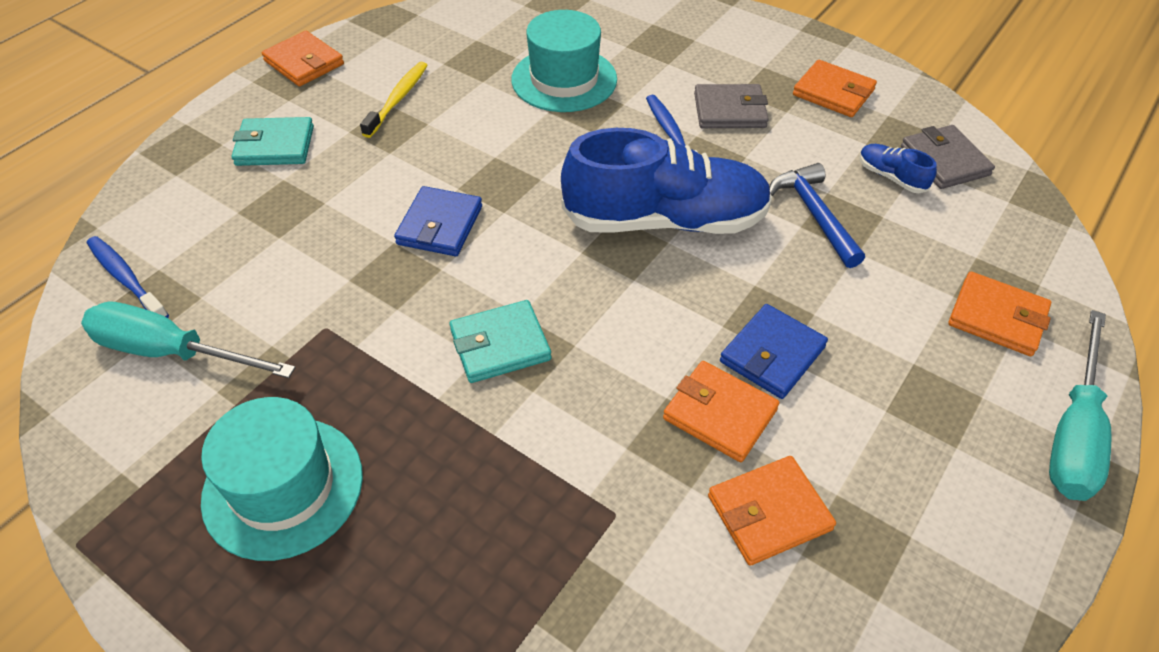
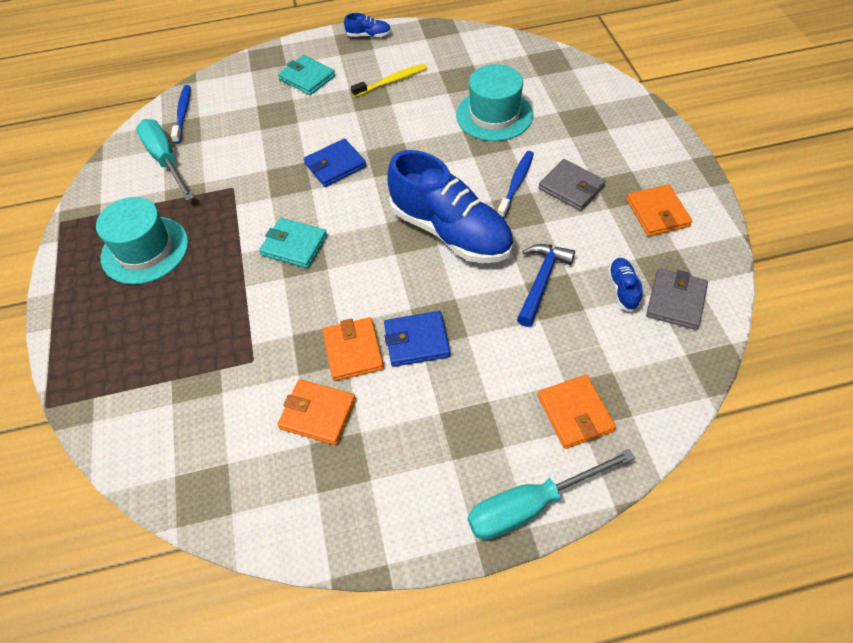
camera: 45 degrees right, 5 degrees up
orange wallet [262,31,344,86] -> blue shoe [344,13,391,38]

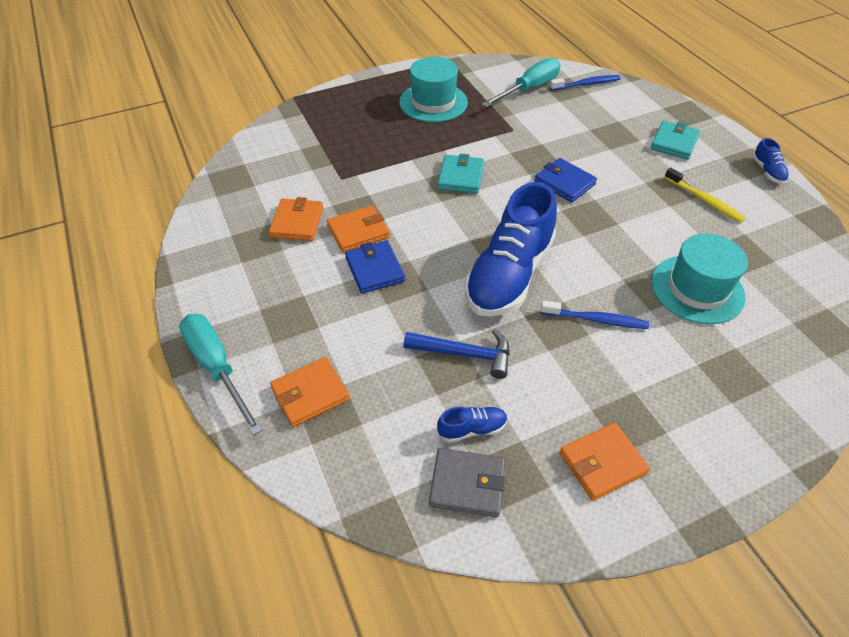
camera: 75 degrees right, 5 degrees down
grey wallet [538,159,606,211] -> none

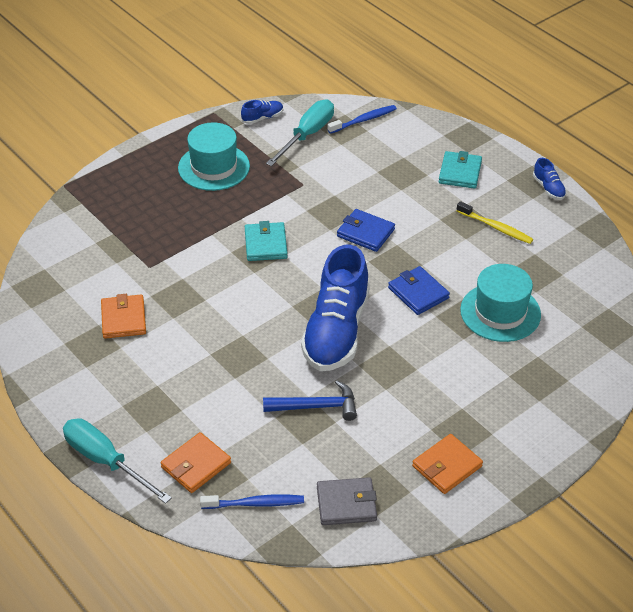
camera: 15 degrees left, 5 degrees down
orange wallet [327,205,390,253] -> none
blue wallet [345,241,405,294] -> blue wallet moved to [388,266,450,315]
blue shoe [437,407,508,443] -> blue shoe moved to [241,100,284,124]
blue toothbrush [541,301,649,329] -> blue toothbrush moved to [200,495,304,509]

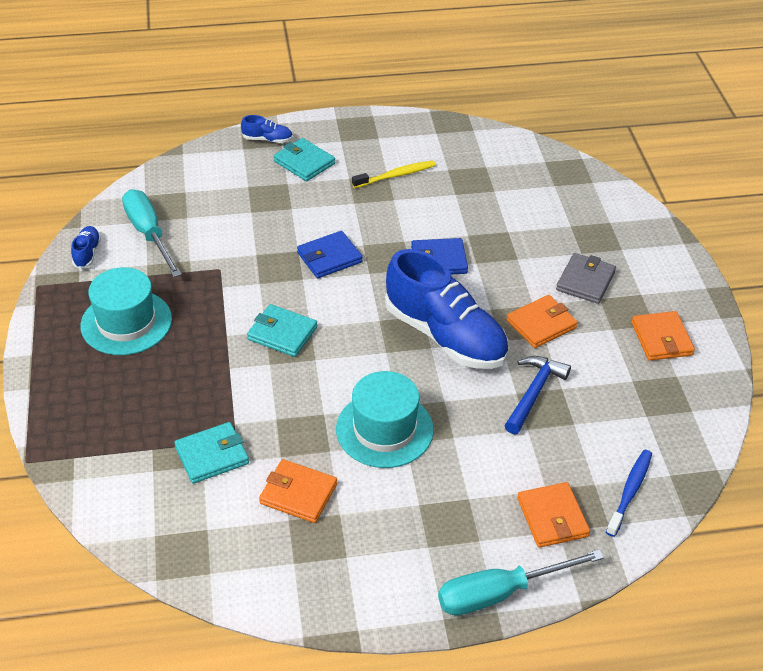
camera: 60 degrees left, 0 degrees up
grey wallet [317,477,377,525] -> grey wallet moved to [556,253,616,304]
blue toothbrush [328,105,397,134] -> none
turquoise hat [460,264,541,342] -> turquoise hat moved to [336,371,434,468]
blue shoe [533,158,566,200] -> blue shoe moved to [241,115,293,143]
none -> turquoise wallet [174,422,249,484]
none -> orange wallet [506,295,578,348]

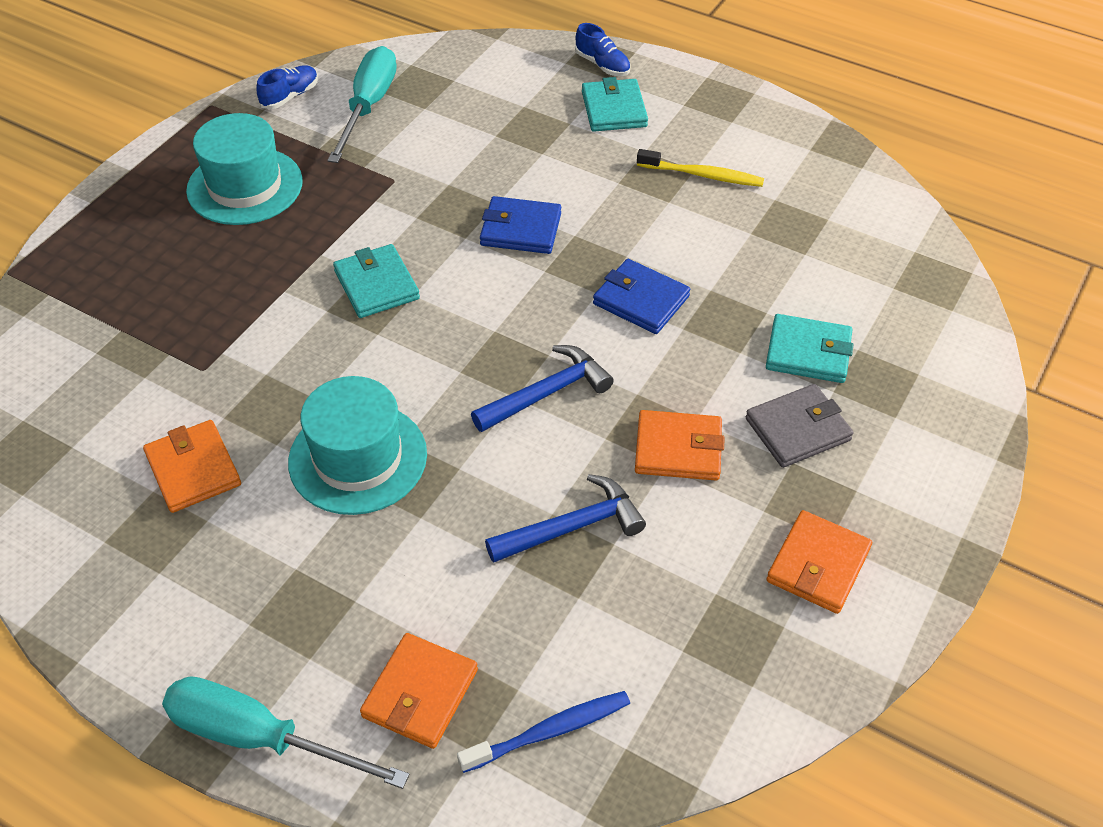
camera: 40 degrees right, 5 degrees up
turquoise wallet [174,422,249,484] -> turquoise wallet moved to [766,314,853,383]
blue shoe [385,249,508,369] -> blue hammer [471,345,614,432]

